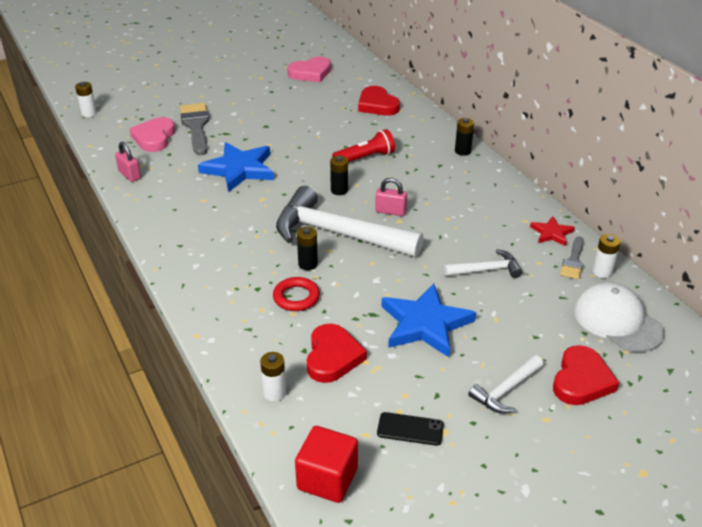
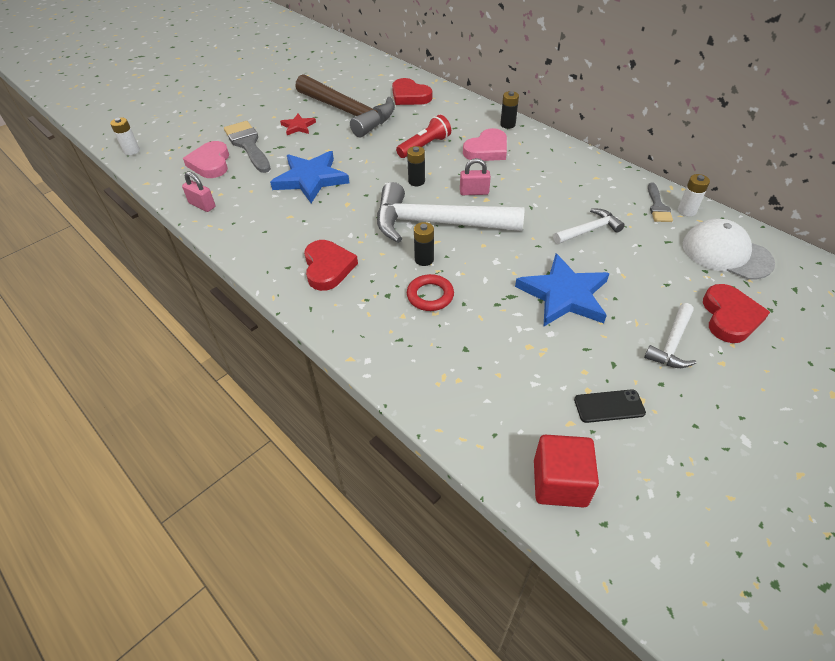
camera: 15 degrees left, 10 degrees up
white battery [260,352,286,402] -> none
pink heart [287,57,331,82] -> pink heart moved to [463,128,507,161]
red heart [307,324,367,383] -> red heart moved to [304,240,358,291]
red star [530,216,575,246] -> red star moved to [280,114,316,135]
none -> brown hammer [295,74,395,137]

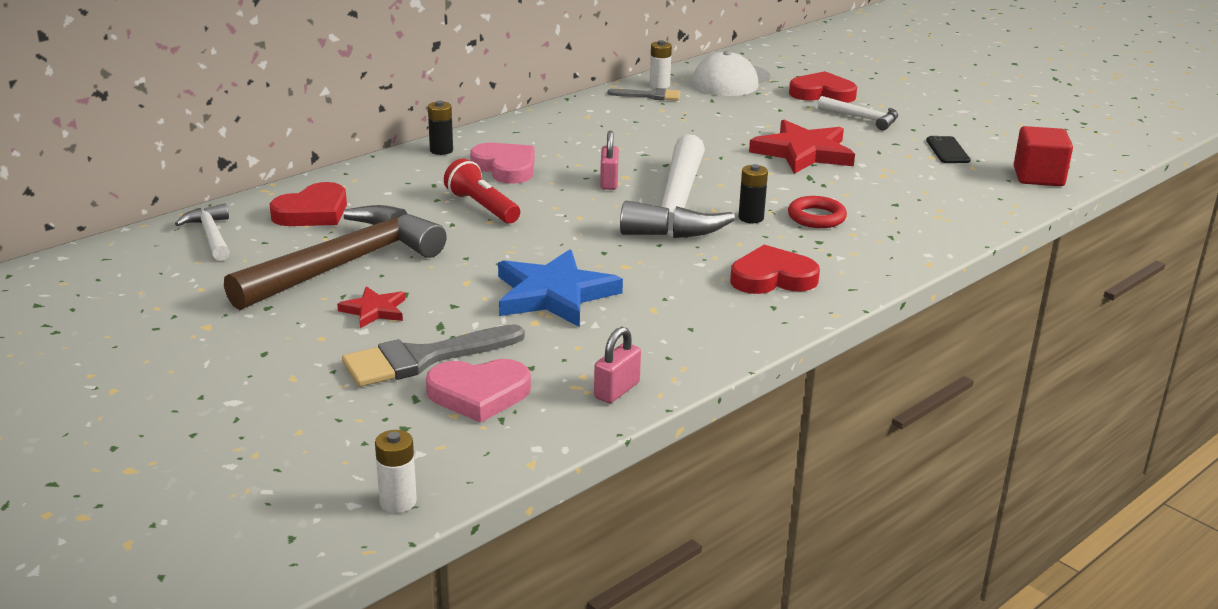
camera: 90 degrees left, 20 degrees down
black battery [407,146,425,186] -> none
blue star [515,253,610,326] -> red star [749,119,855,174]
white hammer [553,209,625,244] -> white hammer moved to [175,203,230,261]

